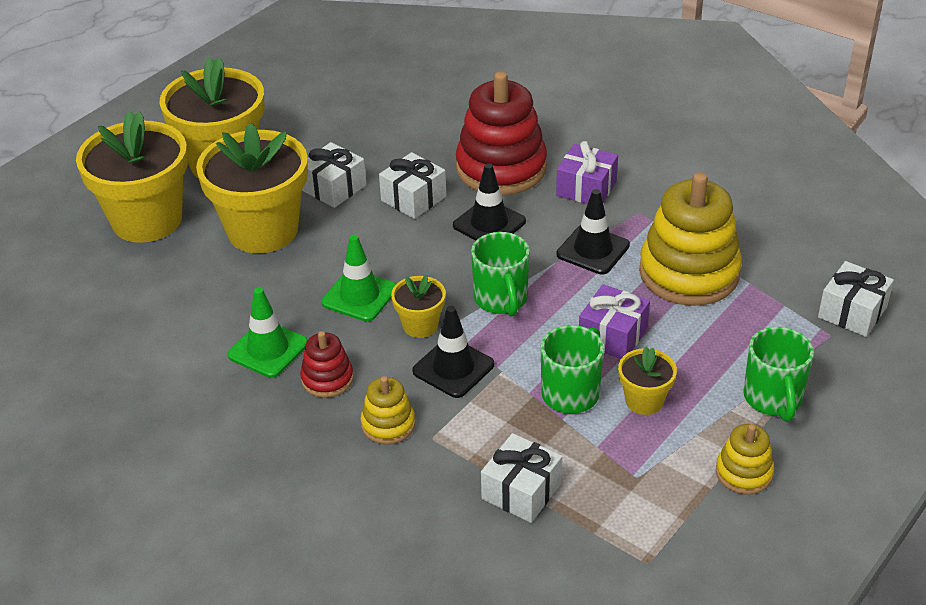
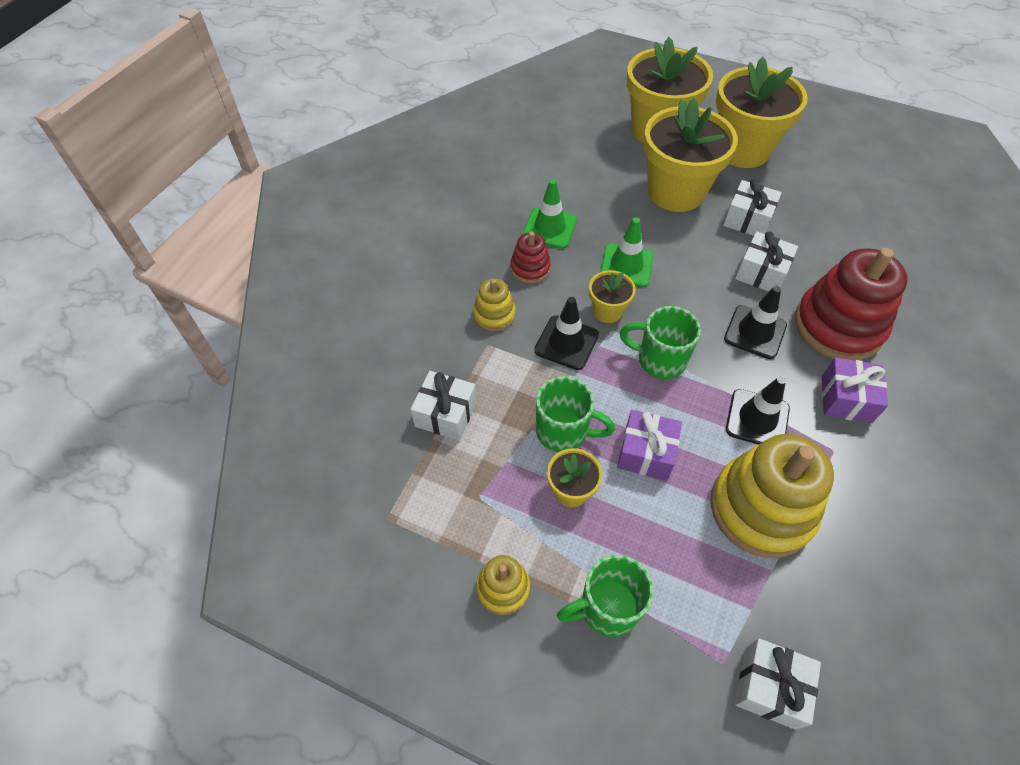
camera: 75 degrees right, 15 degrees up
green mug [471,232,530,317] -> green mug turned 45 degrees clockwise [620,306,701,379]

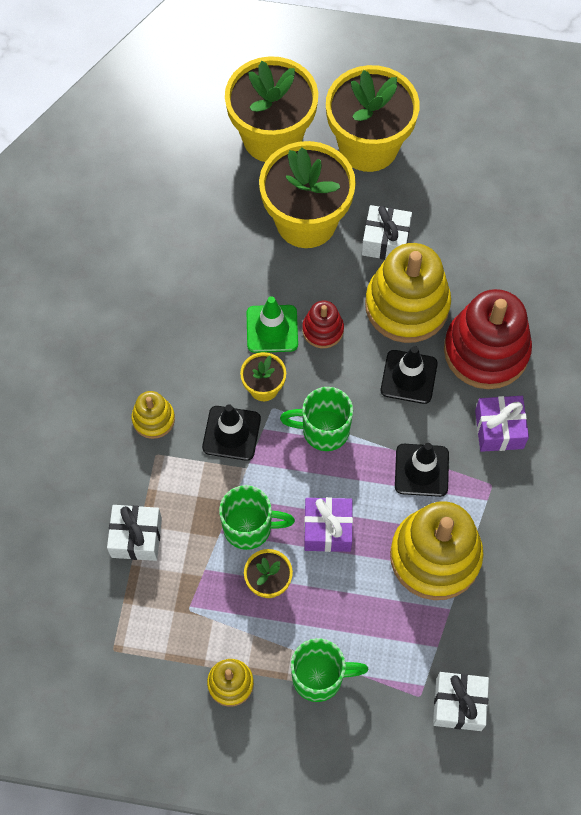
camera: 15 degrees left, 10 degrees up
red stacking toy [510,232,551,283] -> red stacking toy moved to [302,301,344,348]
green traffic cone [522,179,577,249] -> none
green mug [557,555,654,637] -> green mug turned 150 degrees counterclockwise [291,638,368,702]
white gift [735,232,798,292] -> yellow stacking toy [365,243,451,343]

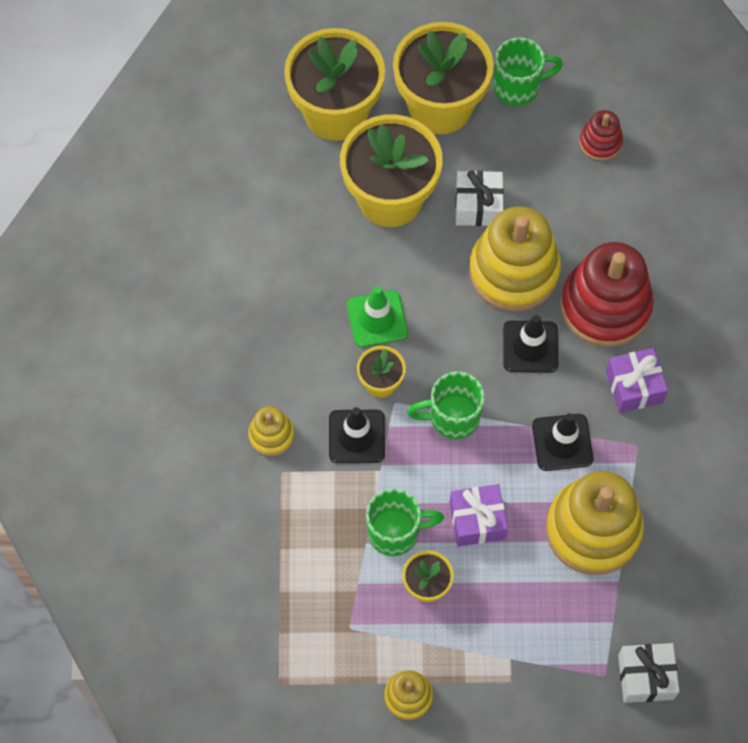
camera: 10 degrees left, 0 degrees up
white gift [107,505,162,561] -> none
green mug [291,638,368,702] -> green mug moved to [494,37,563,106]
red stacking toy [302,301,344,348] -> red stacking toy moved to [579,110,623,161]

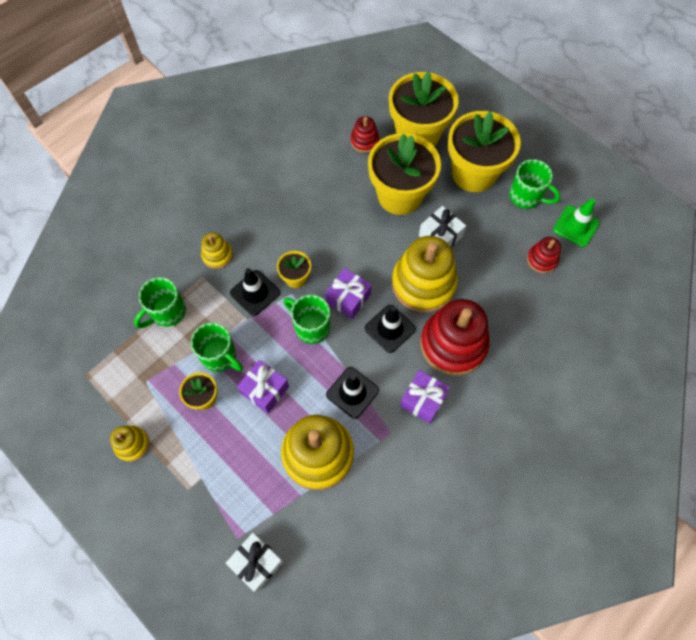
camera: 45 degrees right, 0 degrees up
green traffic cone [347,286,408,347] -> green traffic cone moved to [553,198,600,247]
none -> green mug [134,277,186,328]
none -> purple gift [325,268,372,319]
none -> red stacking toy [351,116,379,153]

